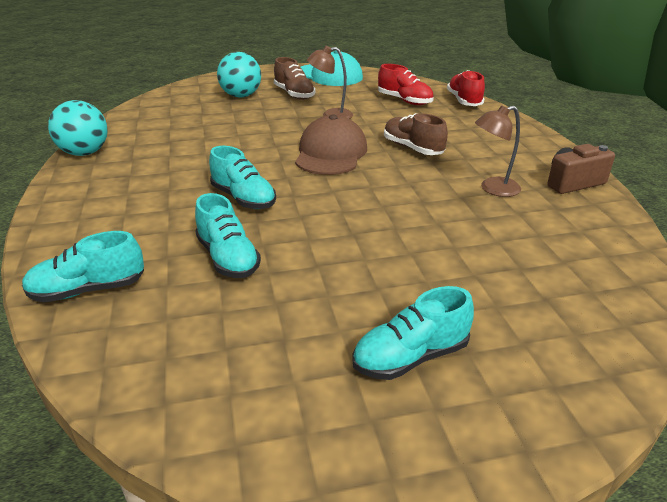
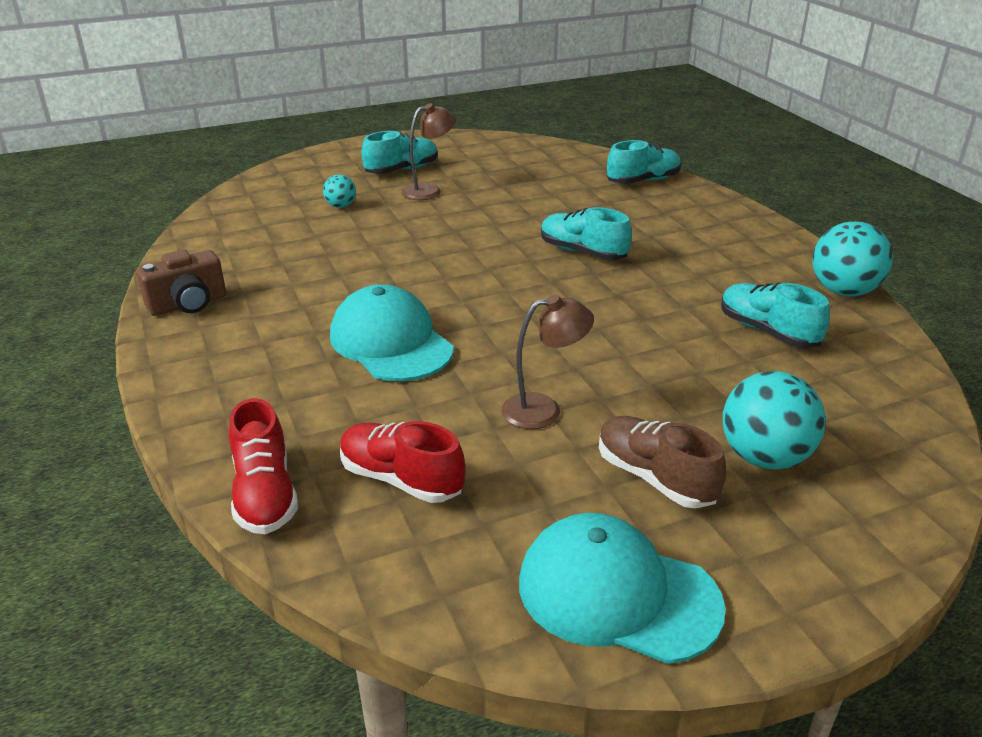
camera: 170 degrees right, 0 degrees up
turquoise shoe [195,193,261,278] -> turquoise shoe moved to [721,283,830,348]
brown cap [295,115,367,175] -> none
brown shoe [384,113,448,155] -> turquoise cap [330,284,454,382]
brown lamp [475,105,521,197] -> brown lamp moved to [402,103,456,200]
none -> turquoise ball [323,174,356,208]

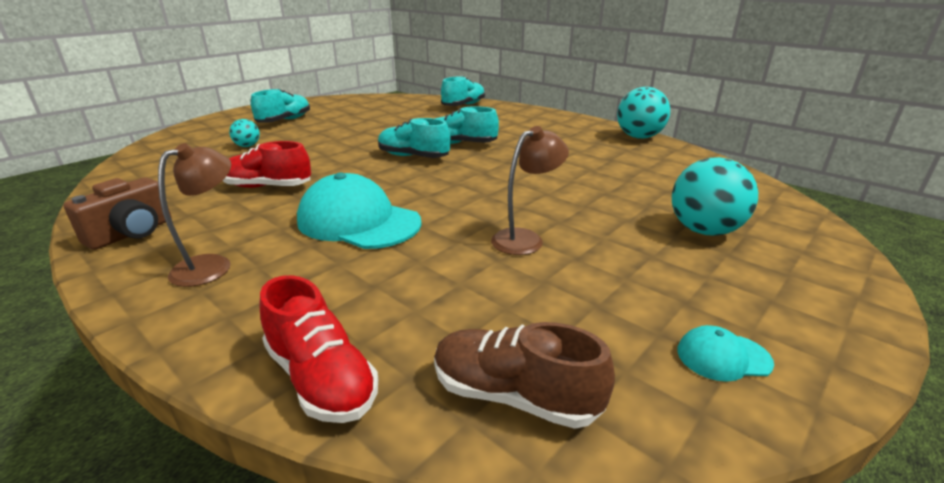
camera: 25 degrees left, 5 degrees down
red shoe [340,421,465,503] -> red shoe moved to [223,141,311,188]
brown lamp [402,103,456,200] -> brown lamp moved to [158,143,231,287]
turquoise cap [519,513,726,664] -> turquoise cap [677,325,774,382], size x0.45
brown shoe [599,416,726,509] -> brown shoe moved to [434,322,615,429]
turquoise shoe [721,283,830,348] -> turquoise shoe moved to [378,118,451,158]

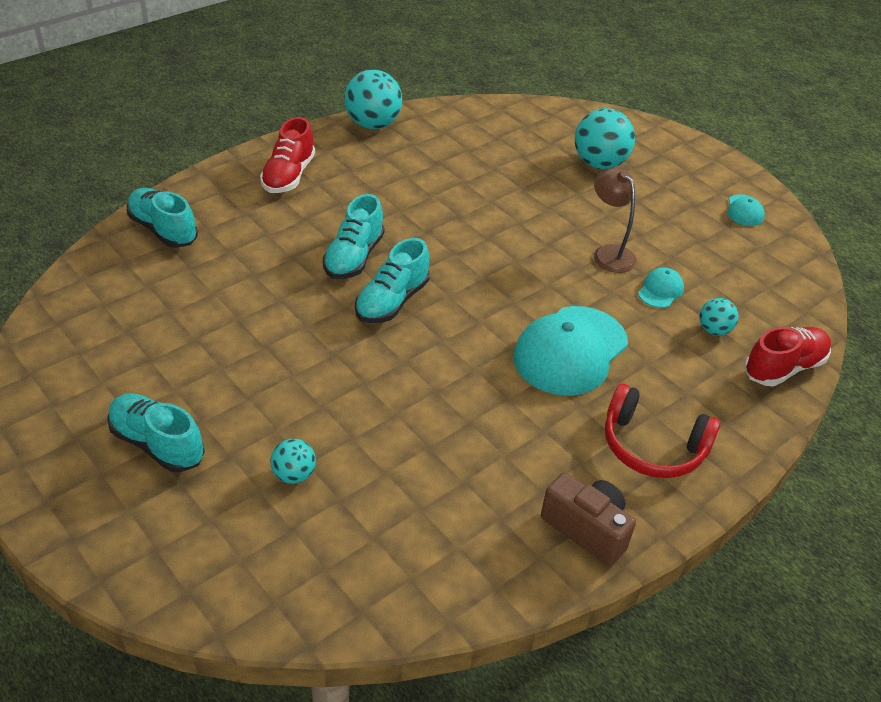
camera: 85 degrees left, 15 degrees up
brown lamp [158,143,231,287] -> red headphones [605,384,721,478]
red shoe [223,141,311,188] -> red shoe moved to [260,117,315,193]
brown shoe [434,322,615,429] -> none
none -> turquoise cap [638,267,684,308]
none -> turquoise ball [699,298,739,336]

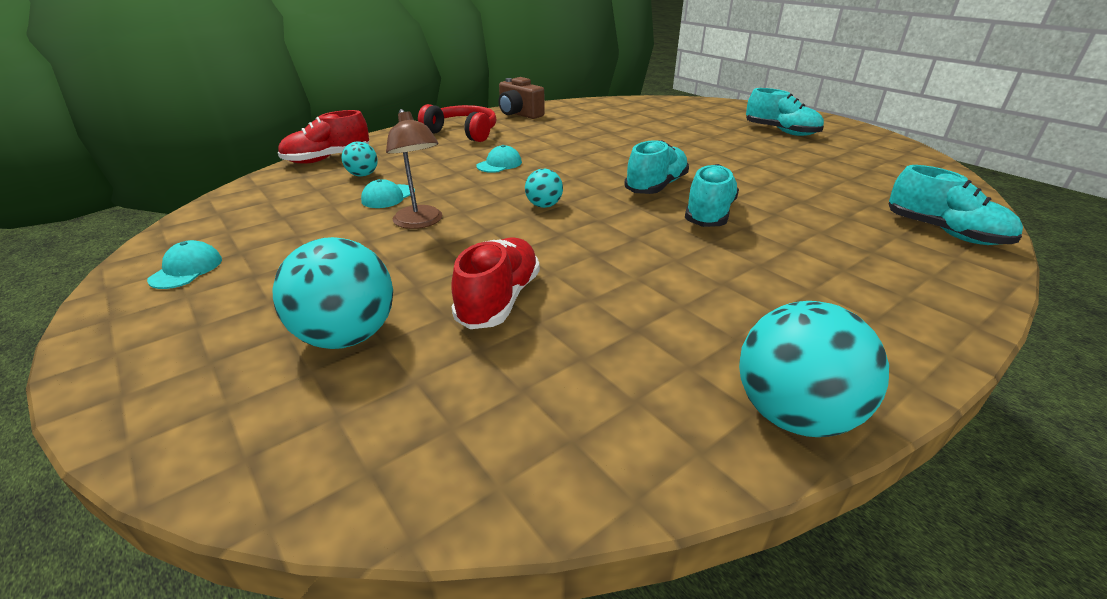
camera: 175 degrees left, 10 degrees down
red shoe [260,117,315,193] -> red shoe moved to [451,238,540,329]
turquoise ball [270,439,316,484] -> turquoise ball moved to [525,169,563,208]
turquoise cap [513,306,628,396] -> turquoise cap [476,145,522,173], size x0.45

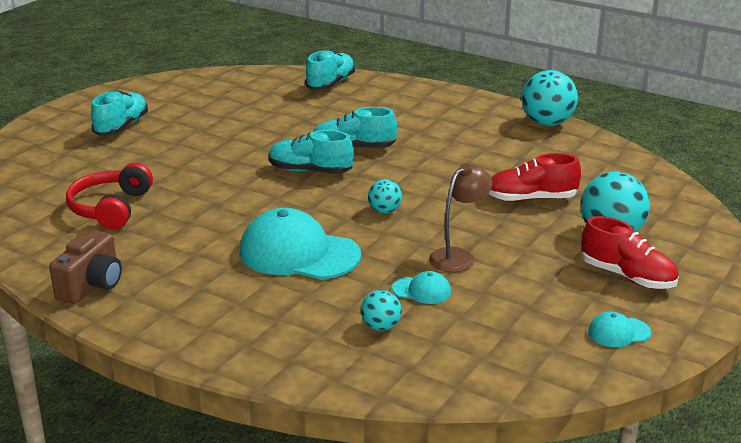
camera: 110 degrees left, 5 degrees down
red shoe [278,110,369,163] -> red shoe moved to [581,216,679,289]
red headphones [418,104,496,142] -> red headphones moved to [66,163,153,230]
turquoise cap [476,145,522,173] -> turquoise cap [240,208,361,280], size x2.21

